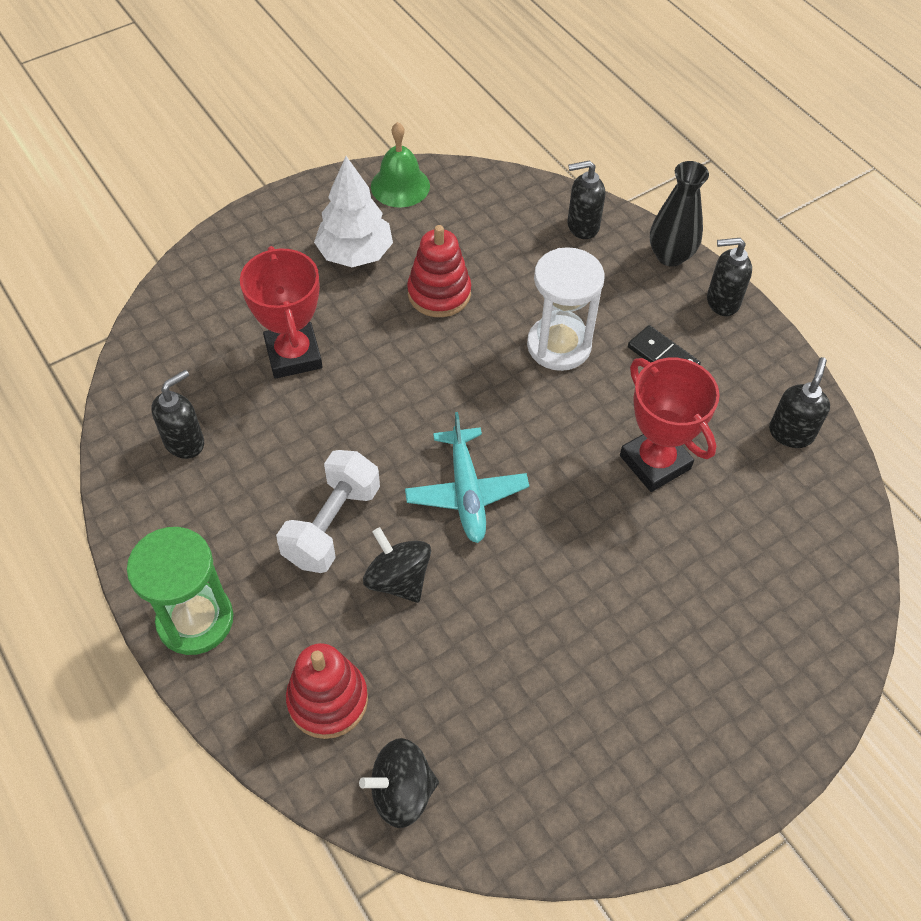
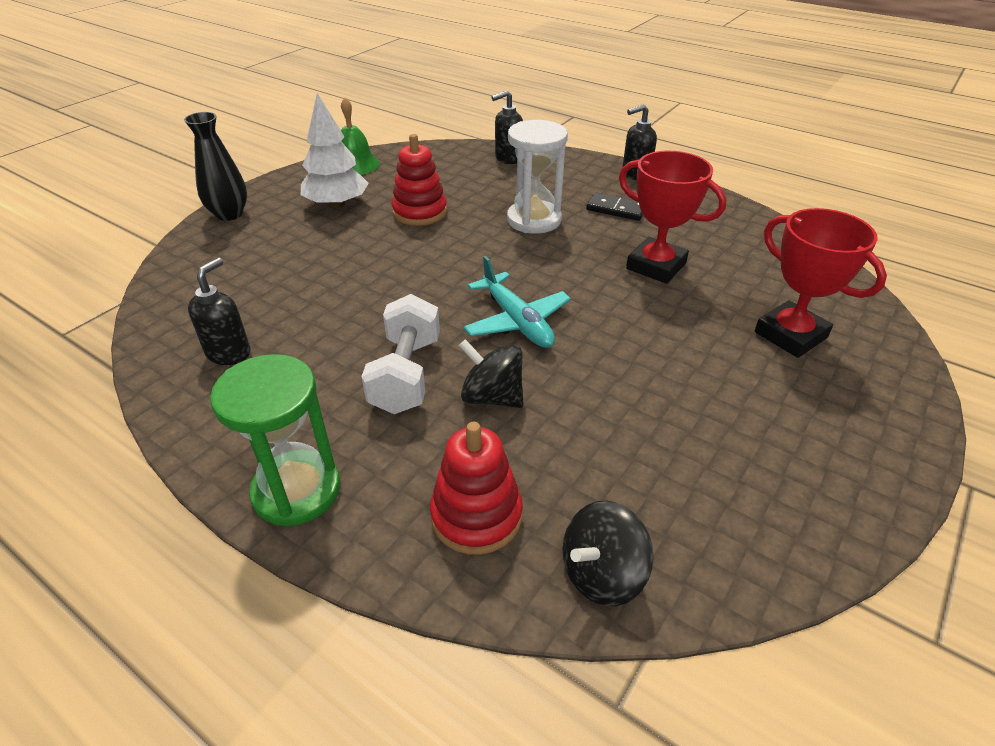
camera: 20 degrees left, 15 degrees down
red trophy [240,246,323,379] -> red trophy moved to [755,208,887,358]
black vase [650,161,709,267] -> black vase moved to [184,112,247,221]
black soap dispenser [769,357,830,448] -> none

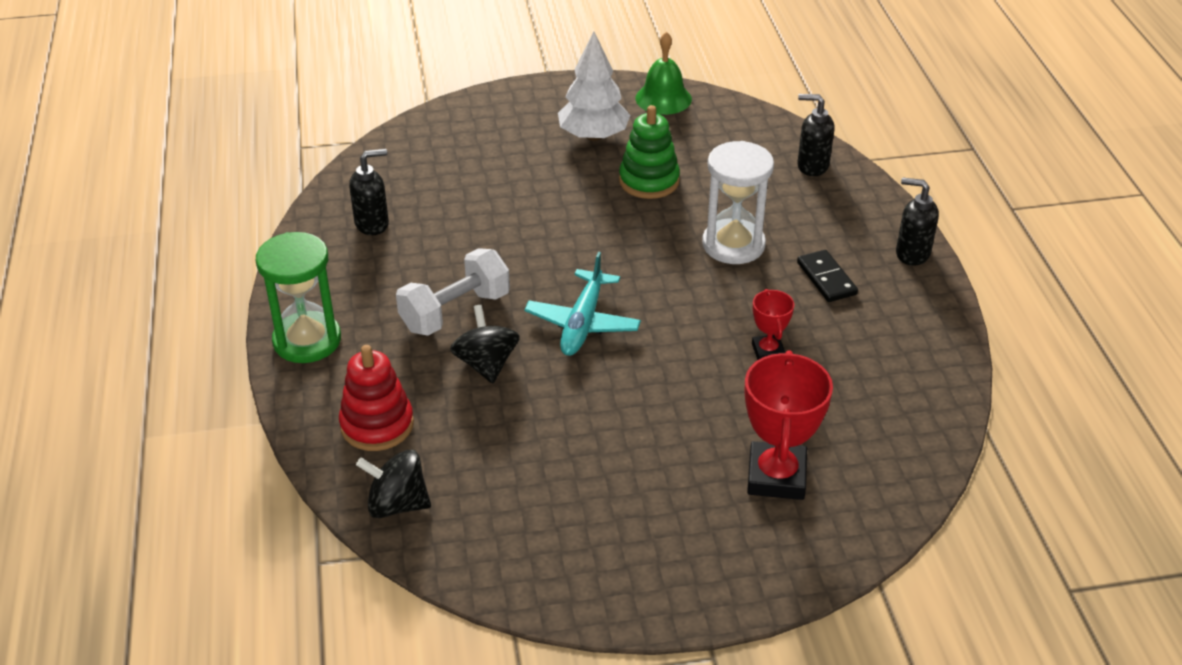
camera: 45 degrees right, 0 degrees up
black vase [184,112,247,221] -> none
red stacking toy [391,134,447,226] -> green stacking toy [619,105,680,199]
red trophy [619,151,726,284] -> red trophy [752,289,794,360], size x0.53

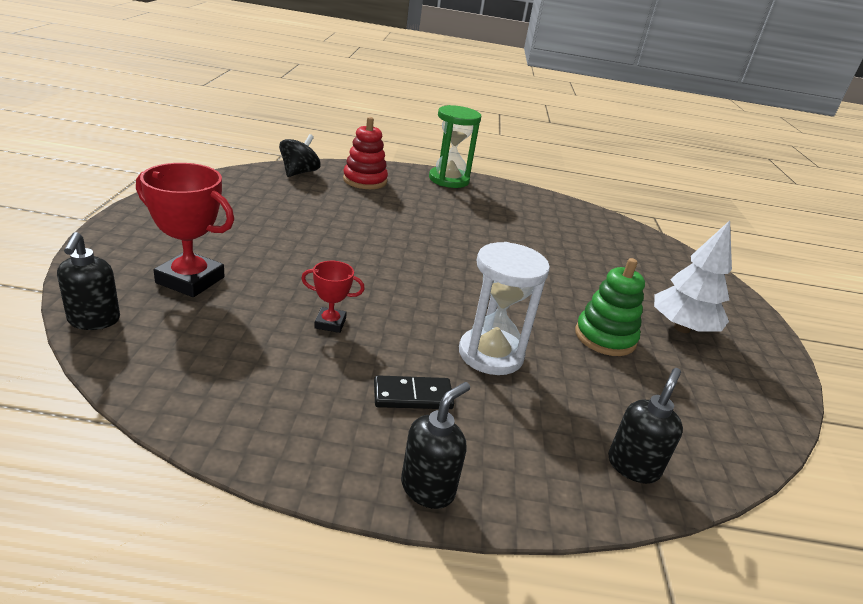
camera: 100 degrees right, 10 degrees down
black soap dispenser [349,149,389,235] -> black soap dispenser moved to [57,232,120,330]
white dumbbell [396,248,510,336] -> none
black spinning top [450,305,520,384] -> none
turquoise plane [524,252,641,356] -> none
green bell [636,32,692,115] -> none

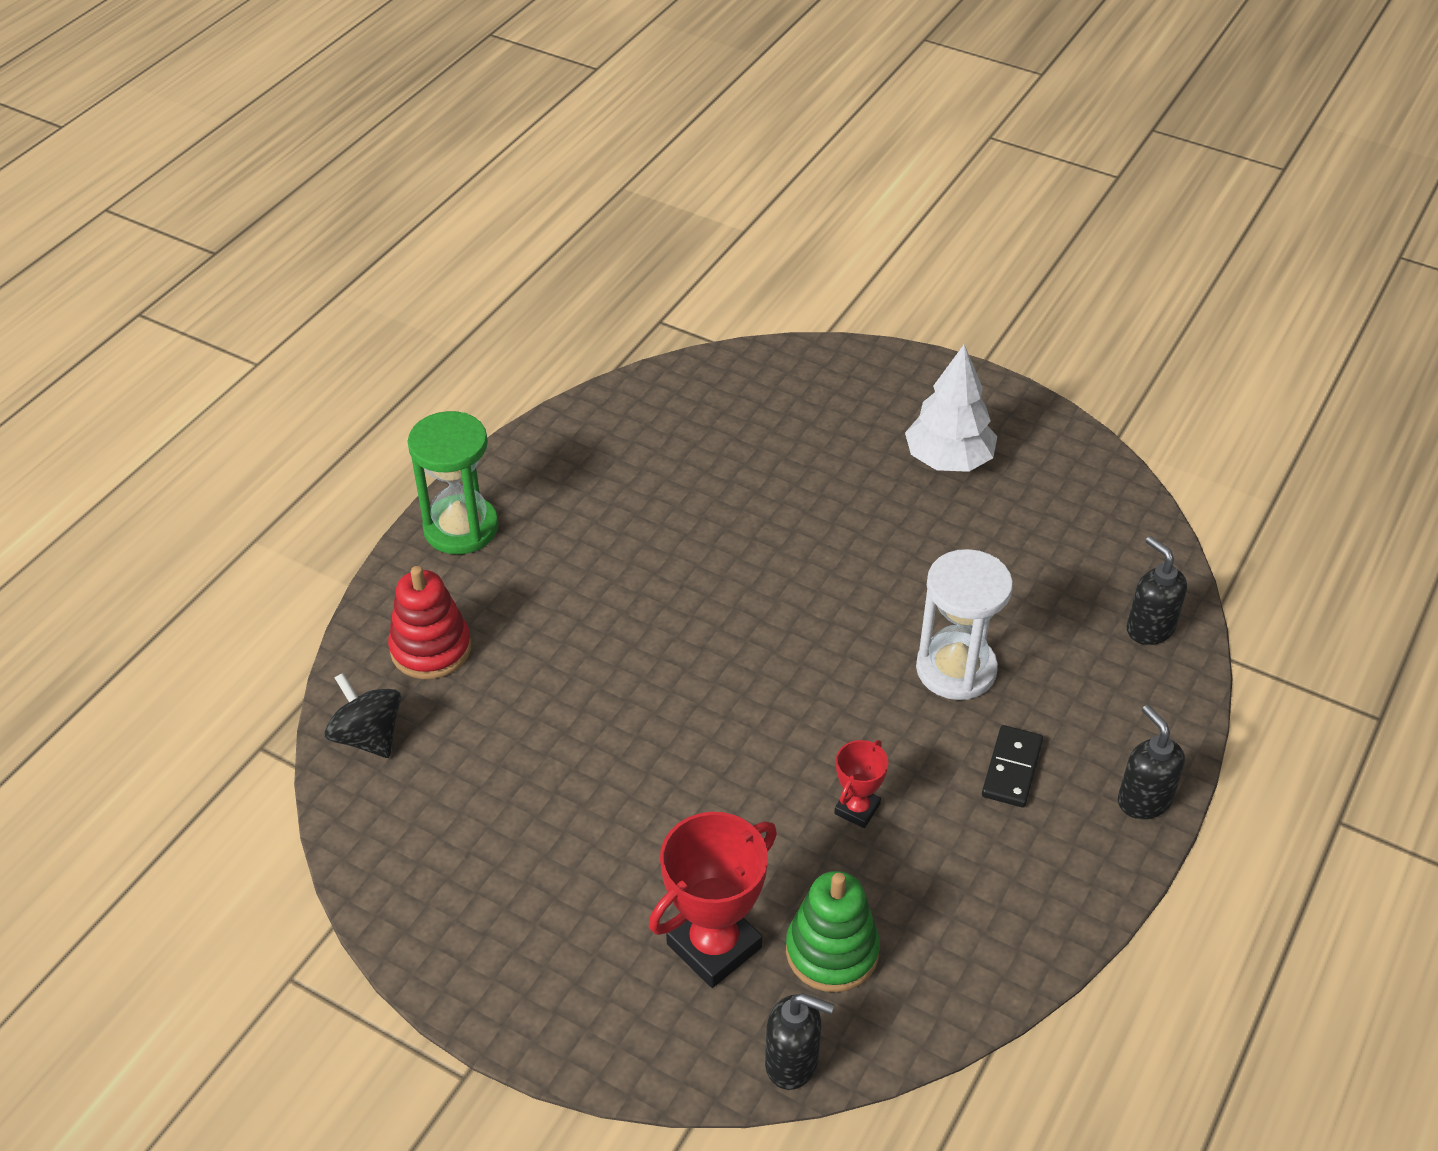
camera: 60 degrees left, 15 degrees up
green stacking toy [575,258,645,356] -> green stacking toy moved to [786,871,880,992]

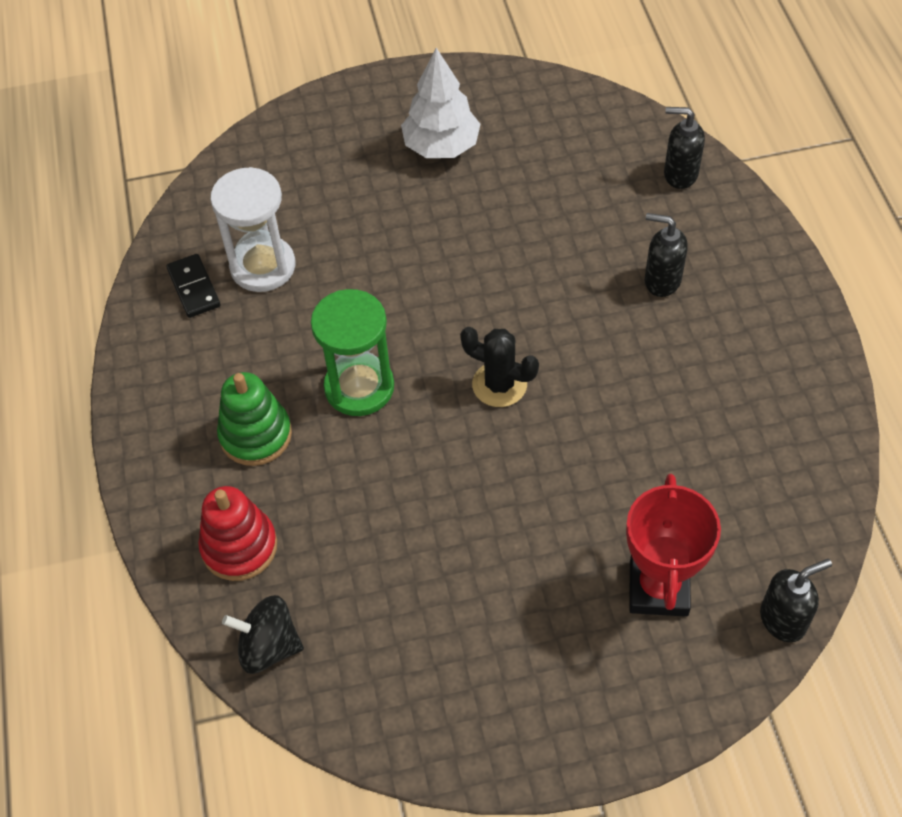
camera: 40 degrees left, 10 degrees up
green hourglass [407,411,499,554] -> green hourglass moved to [311,289,394,416]
green stacking toy [786,871,880,992] -> green stacking toy moved to [217,372,292,466]
red trophy [834,740,888,828] -> none
white hourglass [916,549,1013,700] -> white hourglass moved to [210,167,295,292]
black domino [982,725,1043,807] -> black domino moved to [166,254,220,318]
black soap dispenser [1118,705,1185,819] -> black soap dispenser moved to [645,213,688,297]
none -> black cactus [460,327,539,407]

